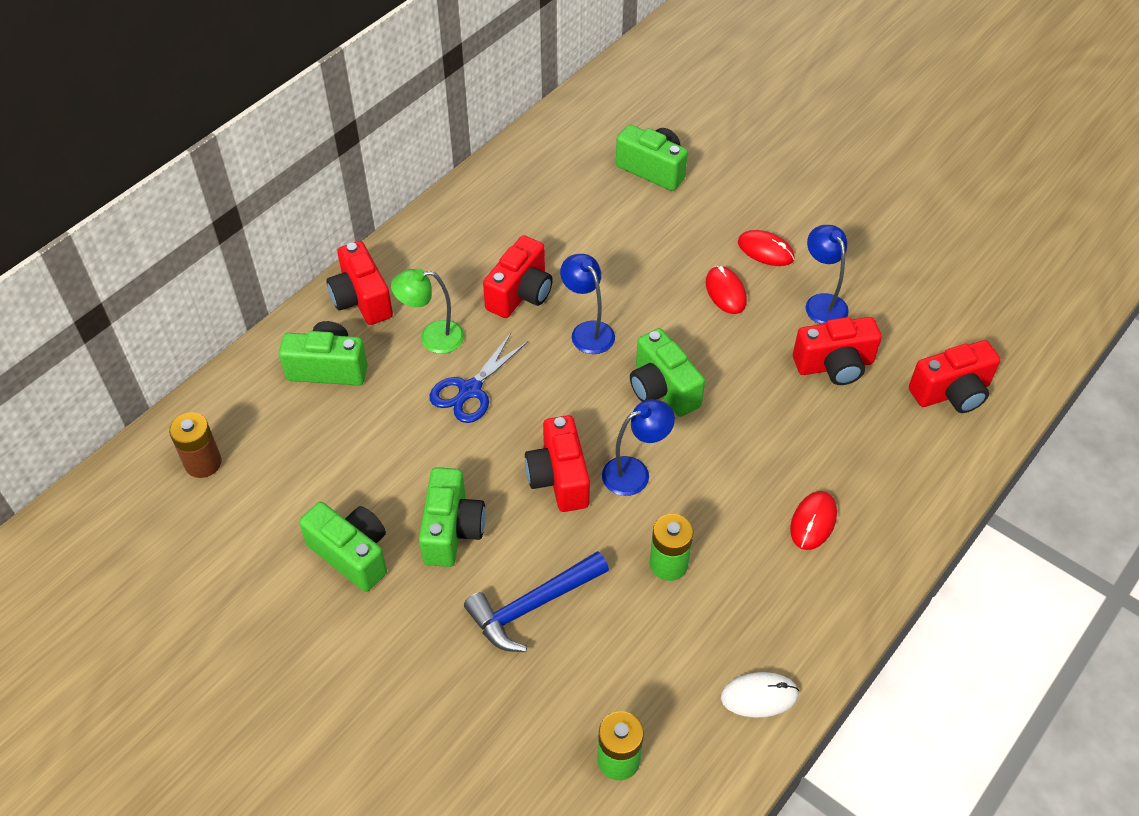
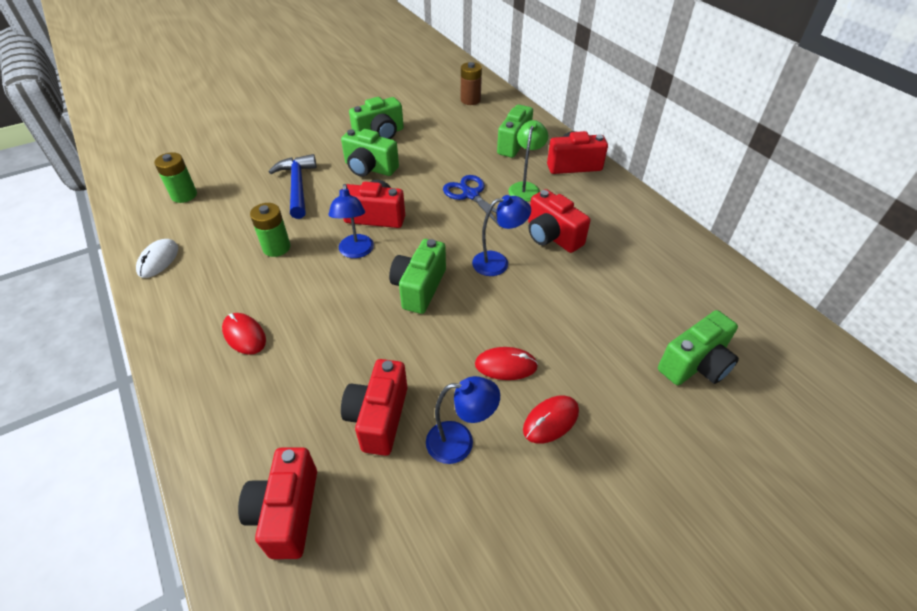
camera: 110 degrees right, 5 degrees down
green camera [630,328,705,417] -> green camera turned 60 degrees counterclockwise [389,239,446,314]

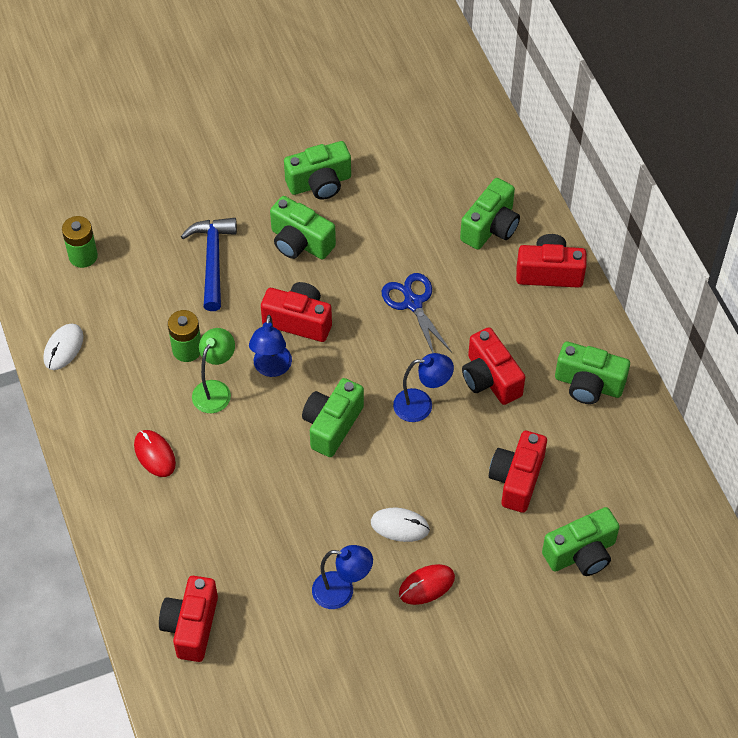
camera: 10 degrees right, 10 degrees up
red camera [341,359,407,456] -> red camera moved to [489,431,547,513]
brown battery [461,62,482,105] -> none
red mouse [475,347,538,380] -> white mouse [371,508,430,542]
green lamp [508,120,548,202] -> green lamp moved to [192,328,235,413]
none -> green camera [555,342,630,404]

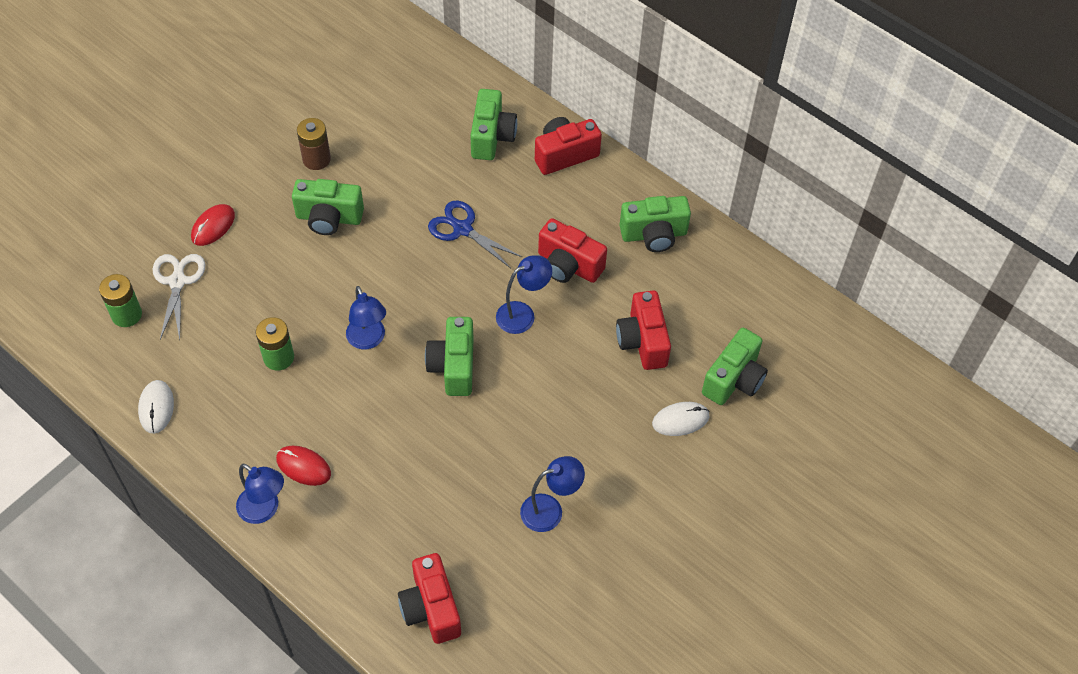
camera: 30 degrees left, 0 degrees up
blue hammer [181,218,237,311] -> none
green lamp [192,328,235,413] -> none
red camera [261,282,332,342] -> none
green camera [284,141,351,200] -> brown battery [297,118,331,170]
white mouse [371,508,430,542] -> white mouse moved to [652,402,710,436]
red mouse [399,564,455,605] -> red mouse moved to [191,204,235,246]
none -> white scissors [153,254,205,340]
none -> blue lamp [236,464,284,524]

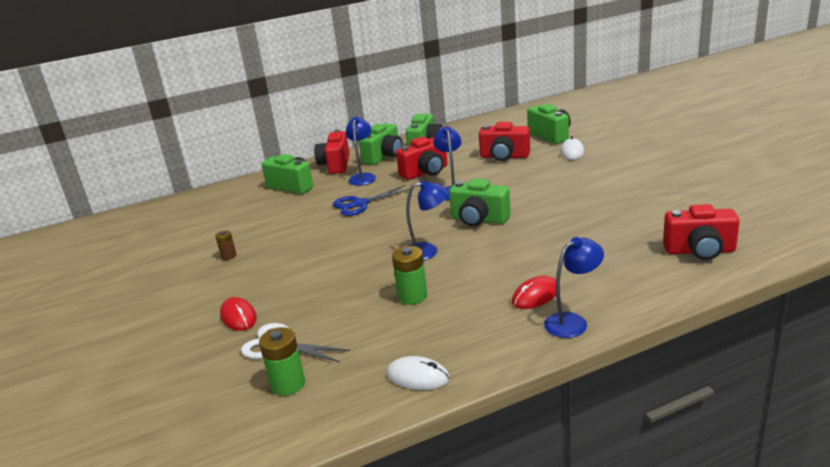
camera: 60 degrees left, 30 degrees down
green camera [292,179,364,235] -> green camera moved to [359,123,403,165]
brown battery [297,118,331,170] -> brown battery [215,230,237,260], size x0.59
blue lamp [520,456,585,532] -> blue lamp moved to [345,117,376,186]

